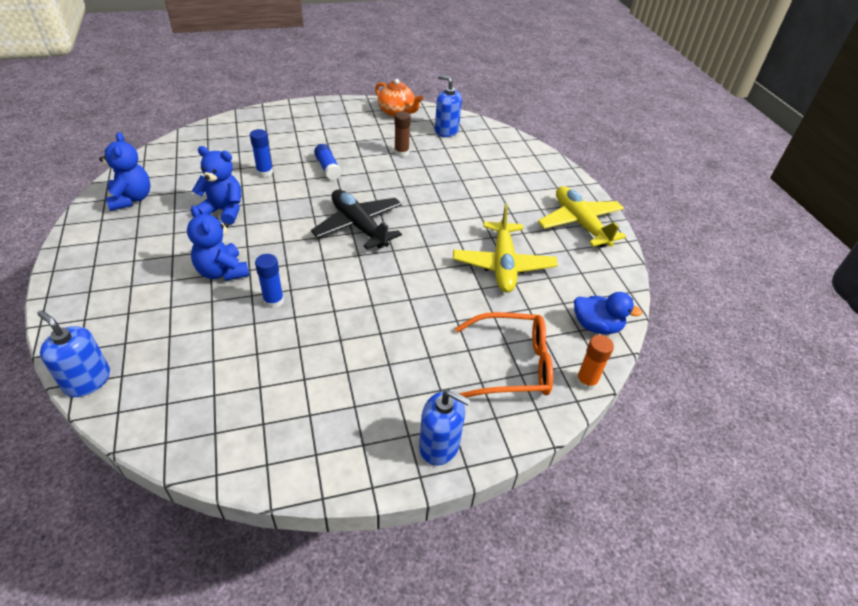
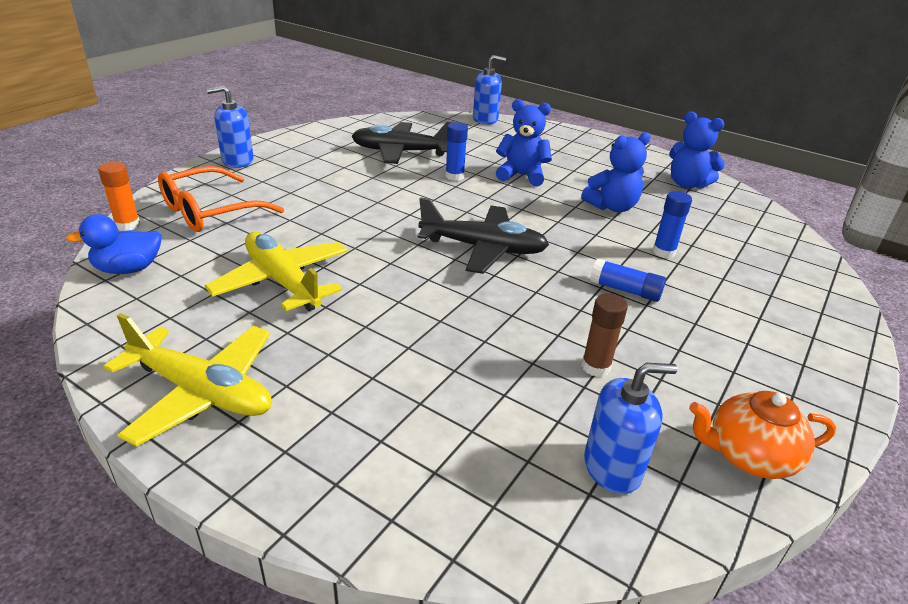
camera: 140 degrees right, 10 degrees down
none -> black plane [351,121,453,164]

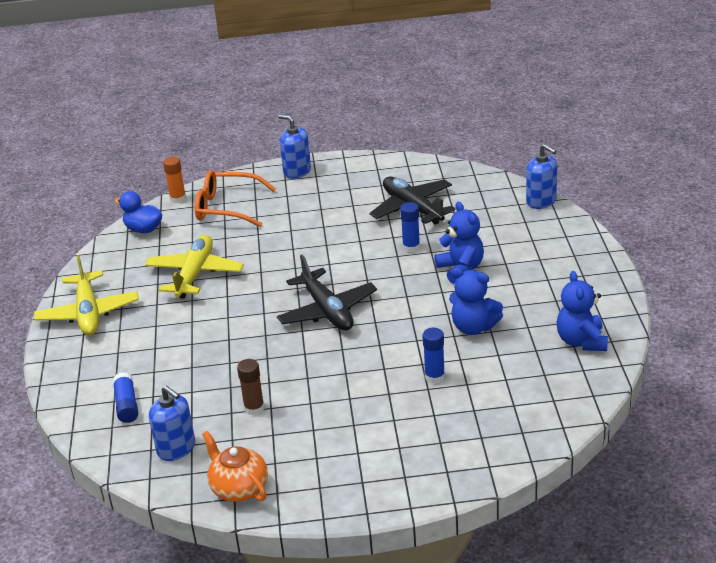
camera: 55 degrees right, 0 degrees up
blue glue stick [590,258,666,302] -> blue glue stick moved to [113,372,138,423]

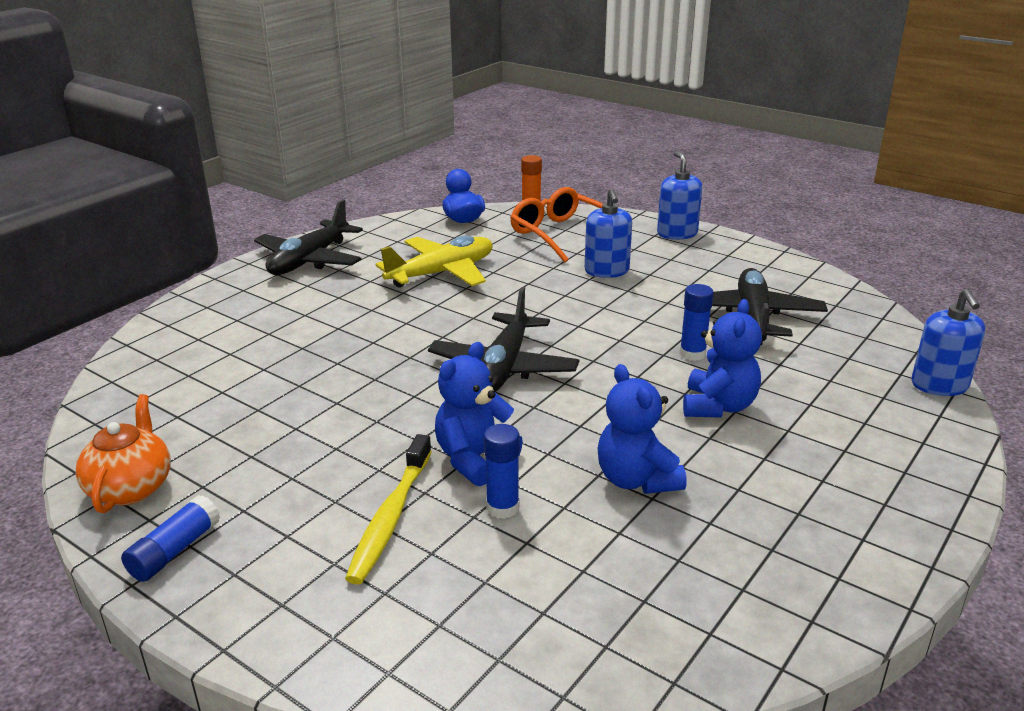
camera: 40 degrees right, 5 degrees down
yellow plane [34,255,139,335] -> black plane [254,199,363,275]
blue glue stick [113,372,138,423] -> blue glue stick moved to [121,495,220,582]
blue soap dispenser [149,386,195,461] -> blue soap dispenser moved to [585,188,632,278]
brown glue stick [237,359,265,415] -> none
blue teddy bear [556,271,608,351] -> blue teddy bear moved to [435,342,523,486]
none -> yellow toothbrush [345,434,432,585]

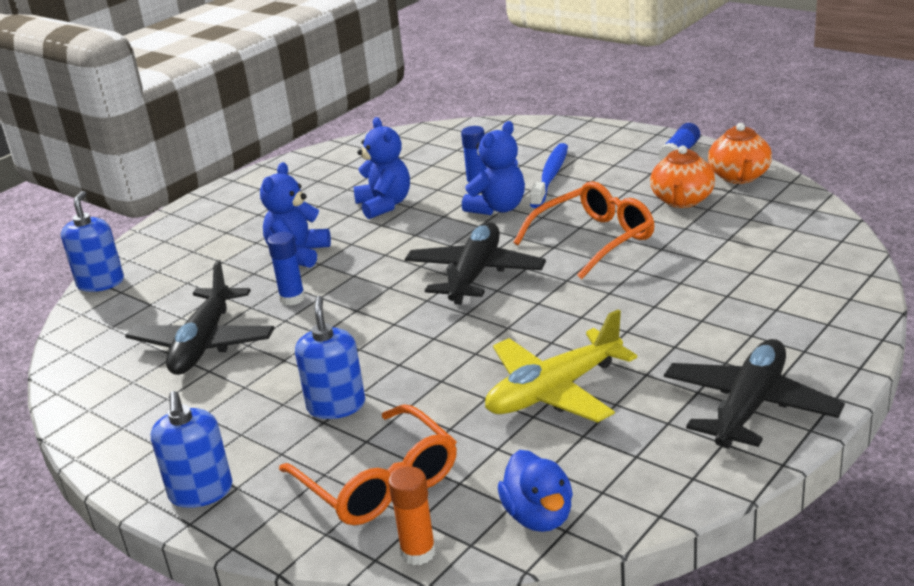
camera: 175 degrees left, 0 degrees up
yellow toothbrush [345,434,432,585] -> blue toothbrush [530,143,568,208]
none -> orange glasses [513,181,654,279]
none -> orange teapot [650,146,715,208]

